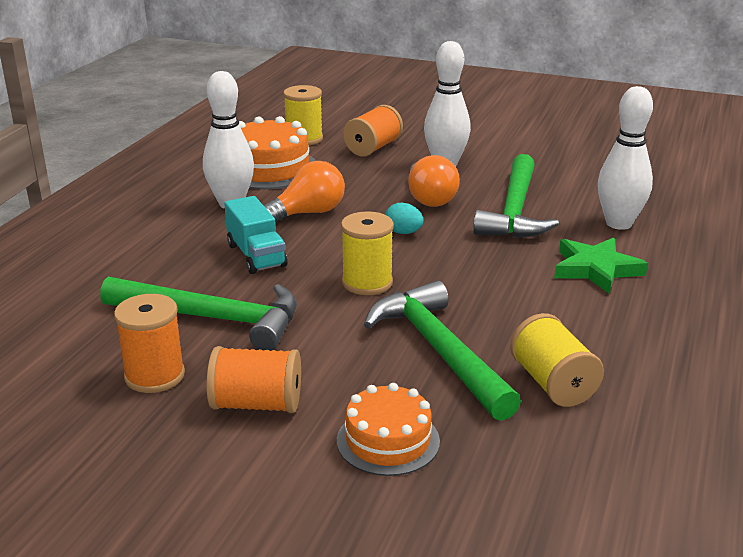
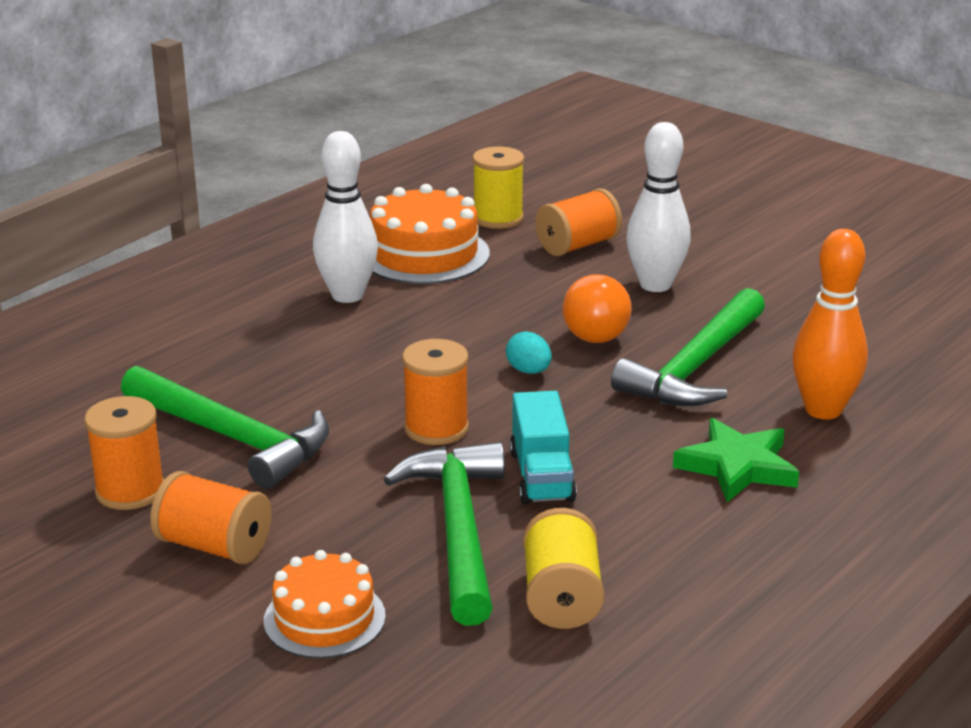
camera: 20 degrees right, 0 degrees up
turquoise truck [224,196,287,274] -> turquoise truck moved to [510,391,577,505]
orange light bulb [264,161,345,222] -> none
yellow spool [341,211,394,295] -> orange spool [402,339,469,445]
white bowling pin [598,86,653,230] -> orange bowling pin [792,229,868,419]

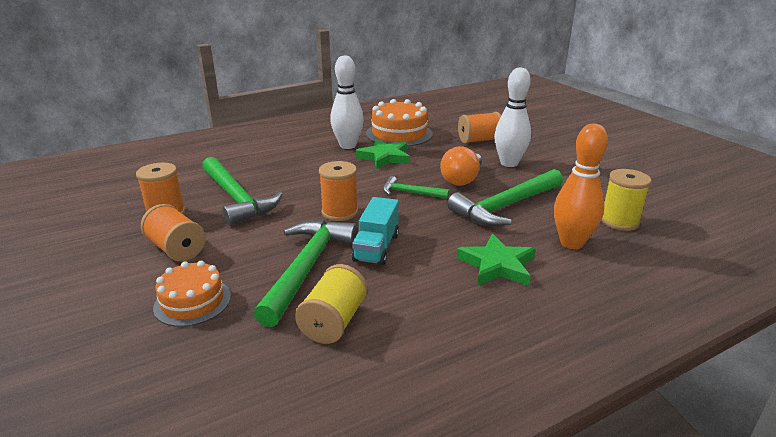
camera: 20 degrees right, 0 degrees up
yellow spool [473,146,524,229] -> yellow spool moved to [601,169,651,231]
turquoise egg [506,331,552,374] -> green hammer [383,176,449,199]
none -> green star [355,139,410,169]

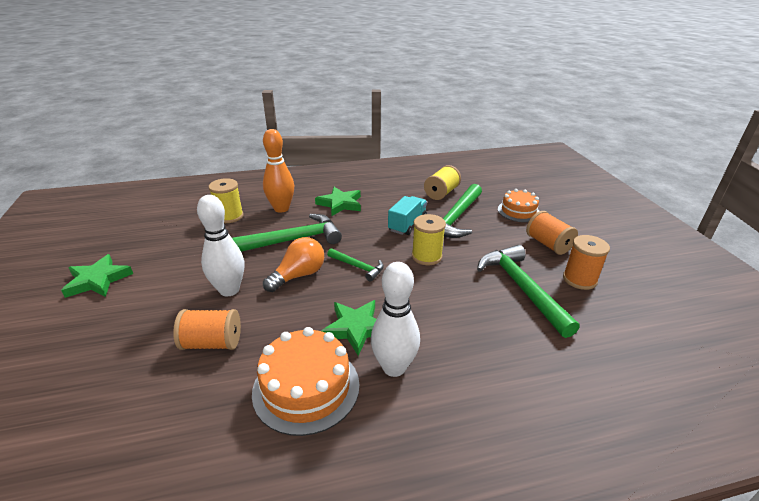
camera: 165 degrees left, 5 degrees up
orange spool [319,161,358,221] -> yellow spool [412,214,446,265]
none -> green star [61,254,133,298]

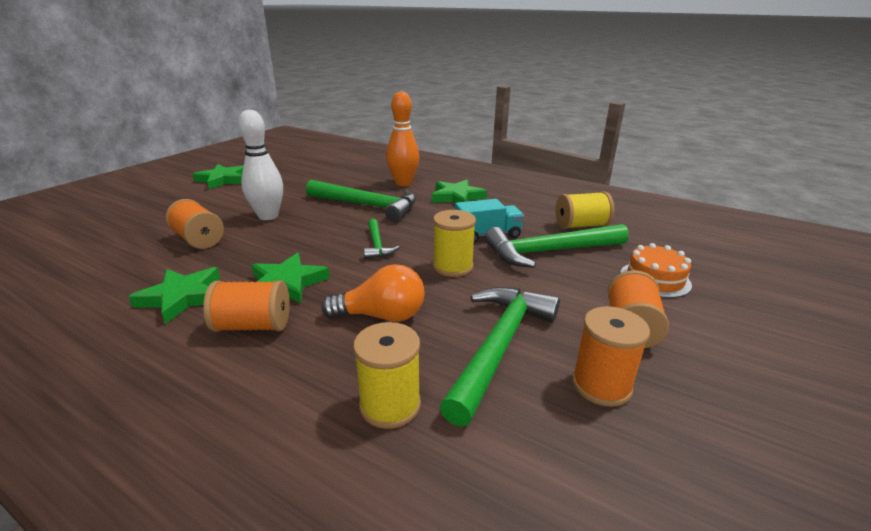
camera: 45 degrees right, 5 degrees down
yellow spool [208,178,244,223] -> yellow spool moved to [353,322,421,429]
orange cake [252,327,359,436] -> green star [128,267,220,324]
orange light bulb [263,237,324,292] -> orange light bulb moved to [321,264,425,322]
white bowling pin [371,262,420,377] -> orange spool [203,280,290,332]

